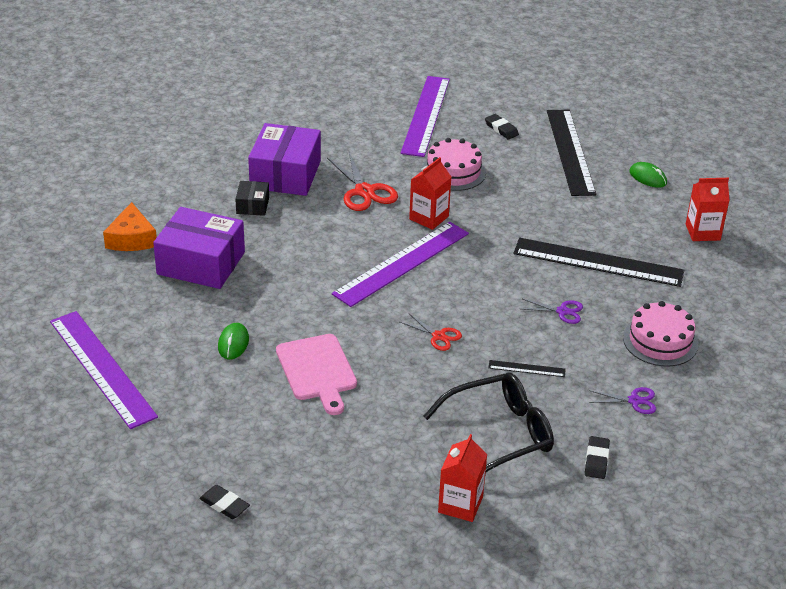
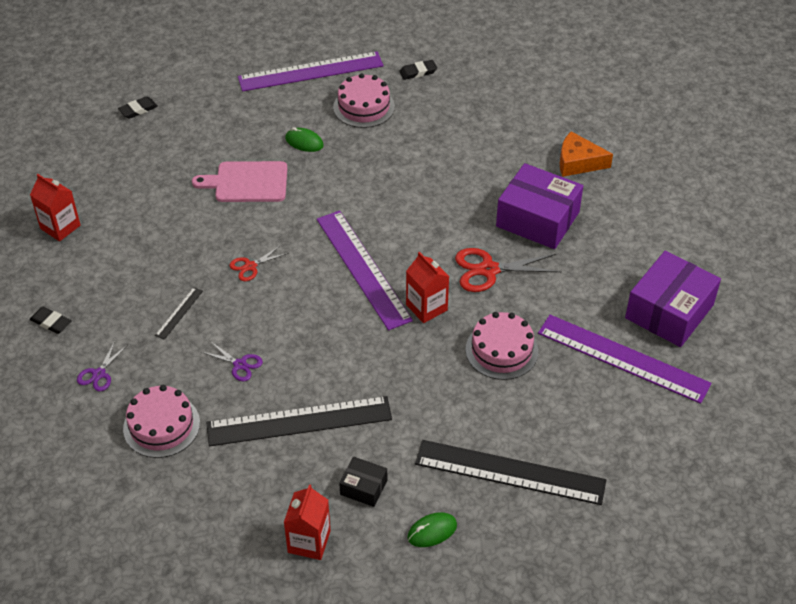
camera: 110 degrees right, 10 degrees up
orange cheese [103,202,157,251] -> orange cheese moved to [560,131,613,177]
purple box [153,207,245,289] -> purple box moved to [625,251,721,347]
black box [235,181,269,216] -> black box moved to [339,457,387,507]
black glasses [424,373,554,473] -> none
black eraser [485,114,519,139] -> black eraser moved to [399,60,437,80]
black ruler [514,238,684,287] -> black ruler turned 45 degrees clockwise [206,396,392,446]
purple scissors [522,299,583,324] -> purple scissors turned 90 degrees counterclockwise [202,341,263,381]
none -> pink cake [333,73,395,128]

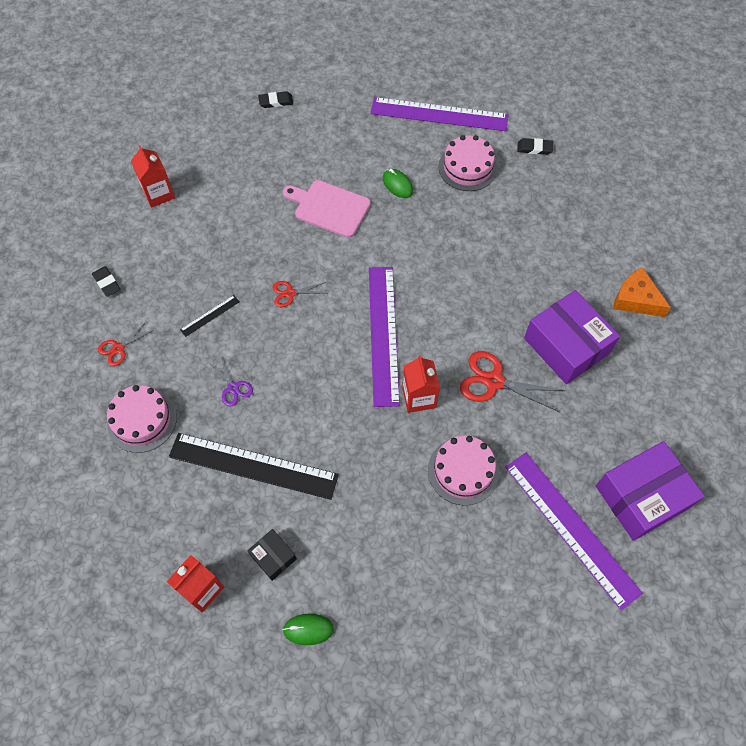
camera: 25 degrees right, 15 degrees up
purple scissors [77,341,127,391] -> red scissors [98,322,154,366]
black ruler [415,440,606,505] -> none

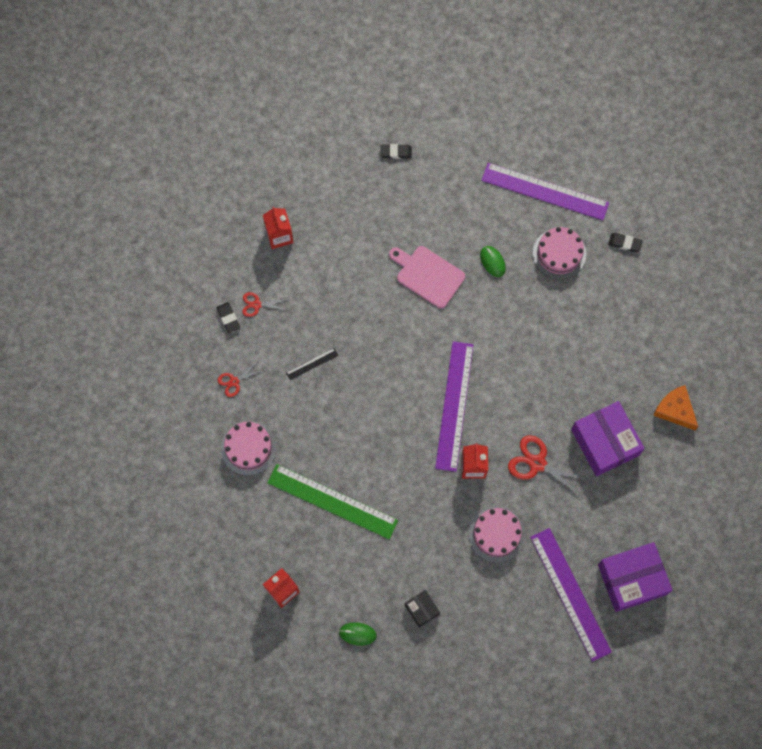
camera: 10 degrees right, 10 degrees up
black ruler [169,433,339,500] -> green ruler [267,464,398,539]
purple scissors [208,355,253,406] -> none
black box [248,529,297,581] -> black box moved to [405,590,440,627]
red scissors [273,281,326,307] -> red scissors moved to [242,292,286,317]

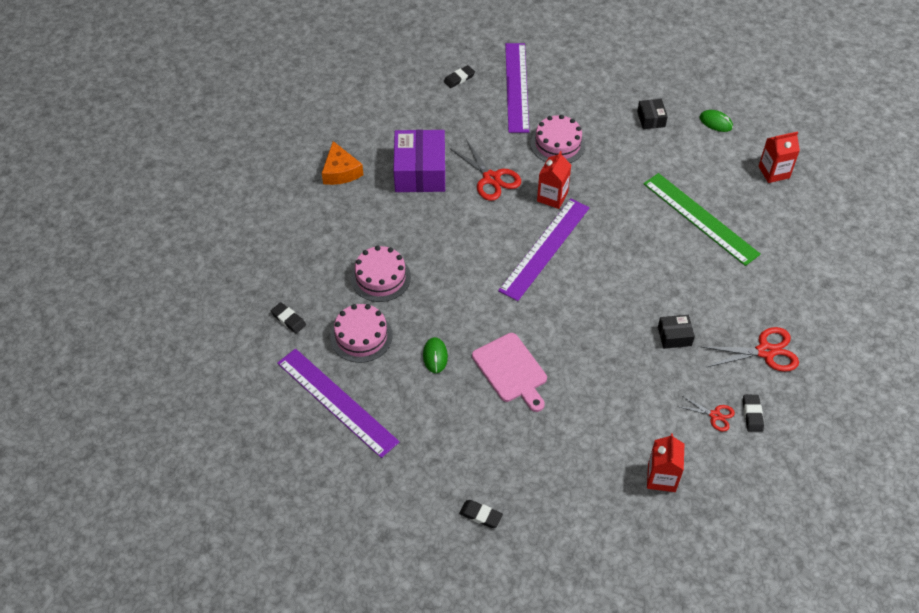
camera: 155 degrees left, 20 degrees down
red scissors [218,362,264,397] -> red scissors [702,327,799,372], size x1.76
pink cake [221,421,277,475] -> pink cake moved to [351,246,411,302]
black ruler [286,348,338,380] -> black box [658,315,695,349]
purple box [598,542,673,612] -> black eraser [444,65,475,88]

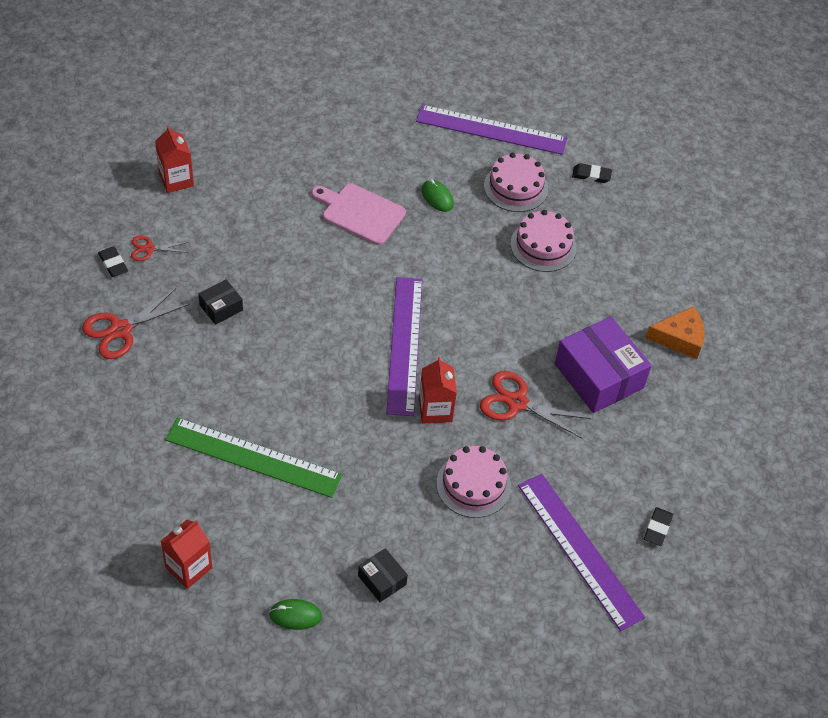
camera: 145 degrees right, 0 degrees up
orange cheese [322,141,363,185] -> orange cheese turned 135 degrees clockwise [646,306,704,359]
black eraser [459,500,503,528] -> none

